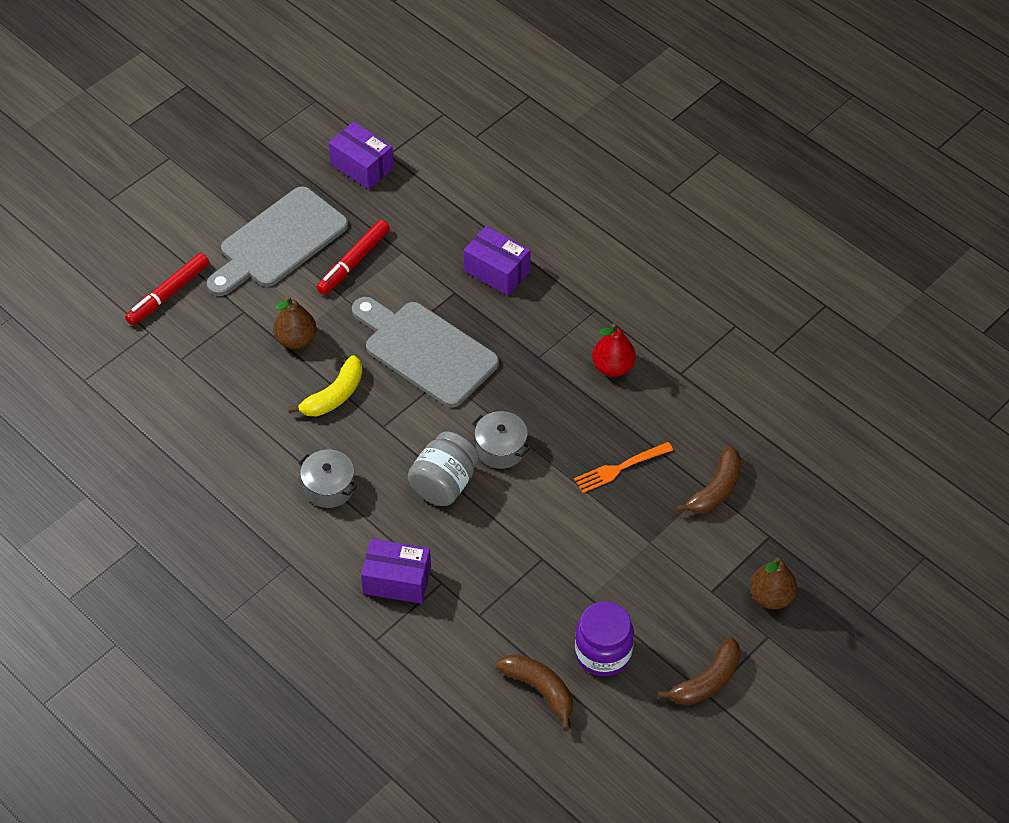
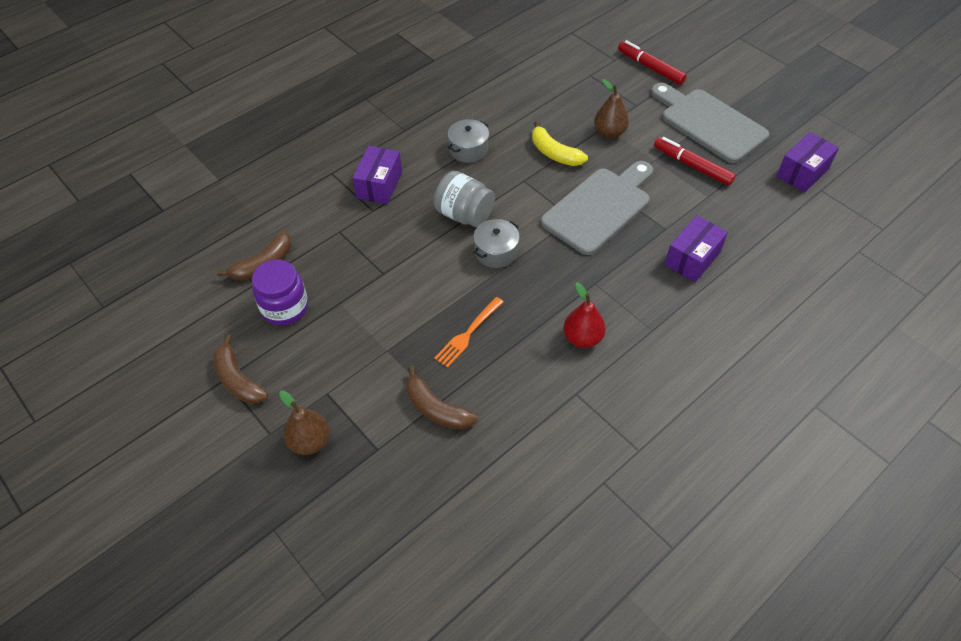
camera: 95 degrees right, 0 degrees up
orange fork [574,442,673,493] -> orange fork turned 120 degrees counterclockwise [434,297,504,368]

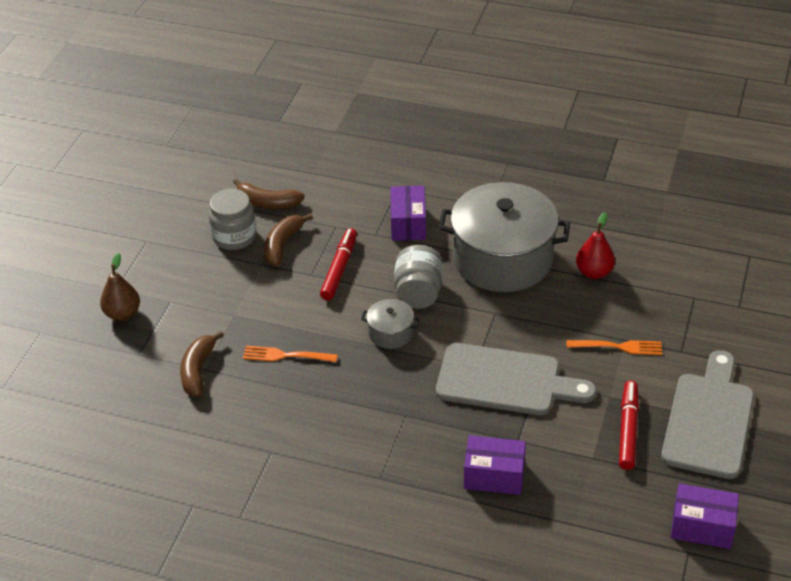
camera: 60 degrees right, 10 degrees down
brown banana [213,334,268,404] -> brown banana moved to [264,213,313,266]
purple jar [252,260,308,325] -> grey jar [209,189,256,250]
purple box [352,146,402,204] -> purple box turned 75 degrees counterclockwise [390,186,426,241]
grey pot [448,119,489,163] -> grey pot [438,182,570,292], size x2.34
yellow banana [532,121,588,166] -> none
red pear [563,282,606,348] -> red pear moved to [576,212,615,279]
brown pear [594,79,629,138] -> orange fork [567,340,662,355]
red marker [618,40,687,85] -> red marker moved to [320,228,357,300]

